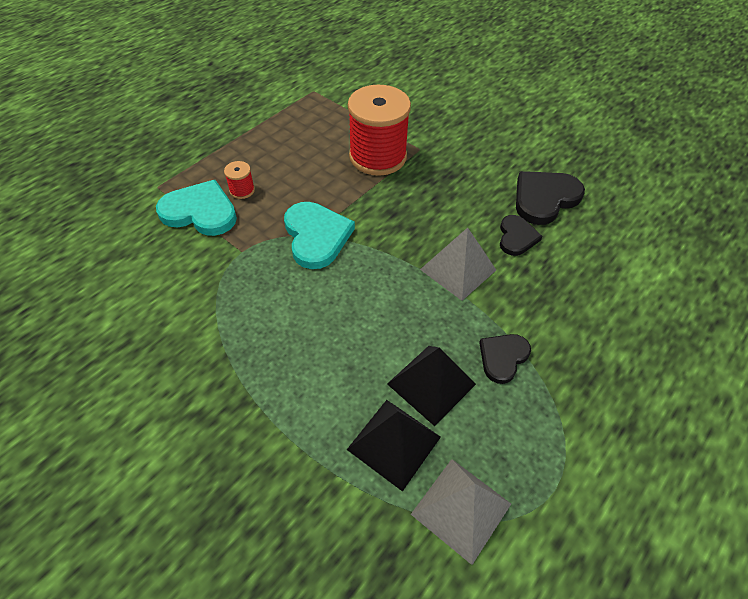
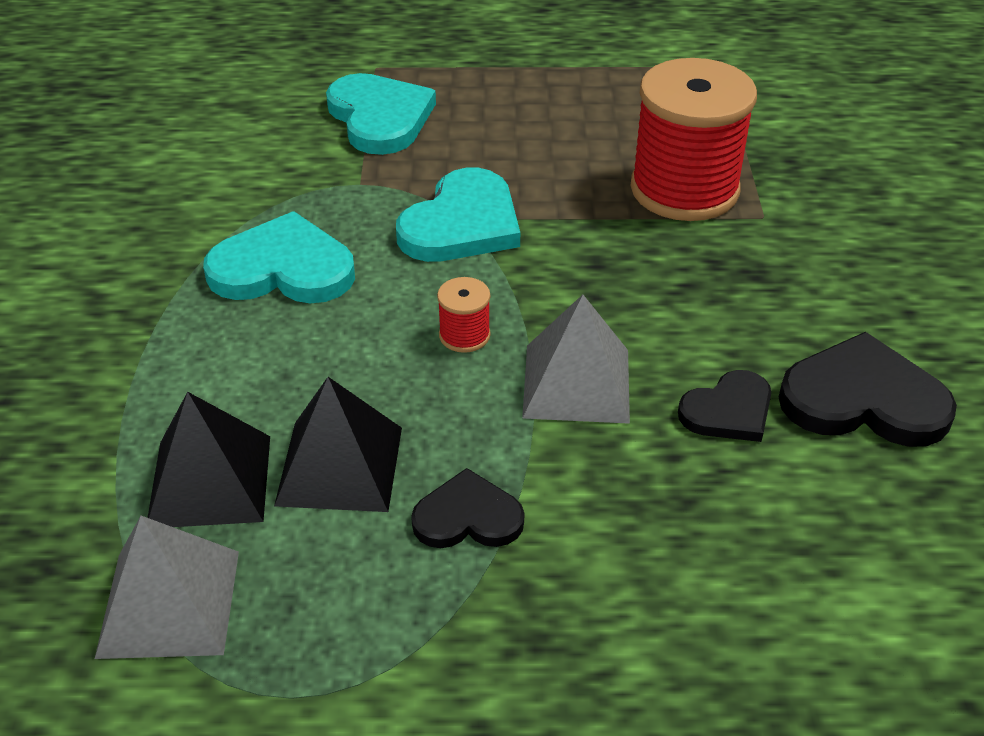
camera: 50 degrees right, 10 degrees down
red spool [224,161,255,199] -> red spool moved to [437,277,491,353]
none -> turquoise heart [203,211,355,303]

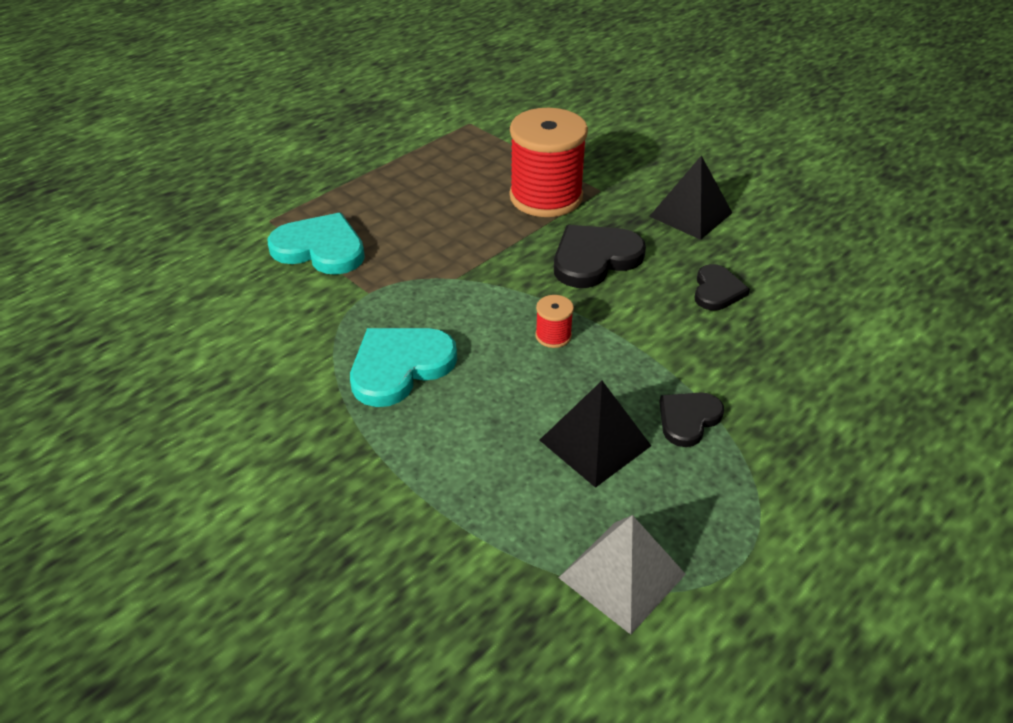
camera: 45 degrees left, 0 degrees up
black pyramid [148,392,270,527] -> black pyramid moved to [649,155,732,240]
turquoise heart [396,168,520,262] -> none
grey pyramid [522,295,630,424] -> none
black heart [779,332,957,447] -> black heart moved to [554,225,646,288]

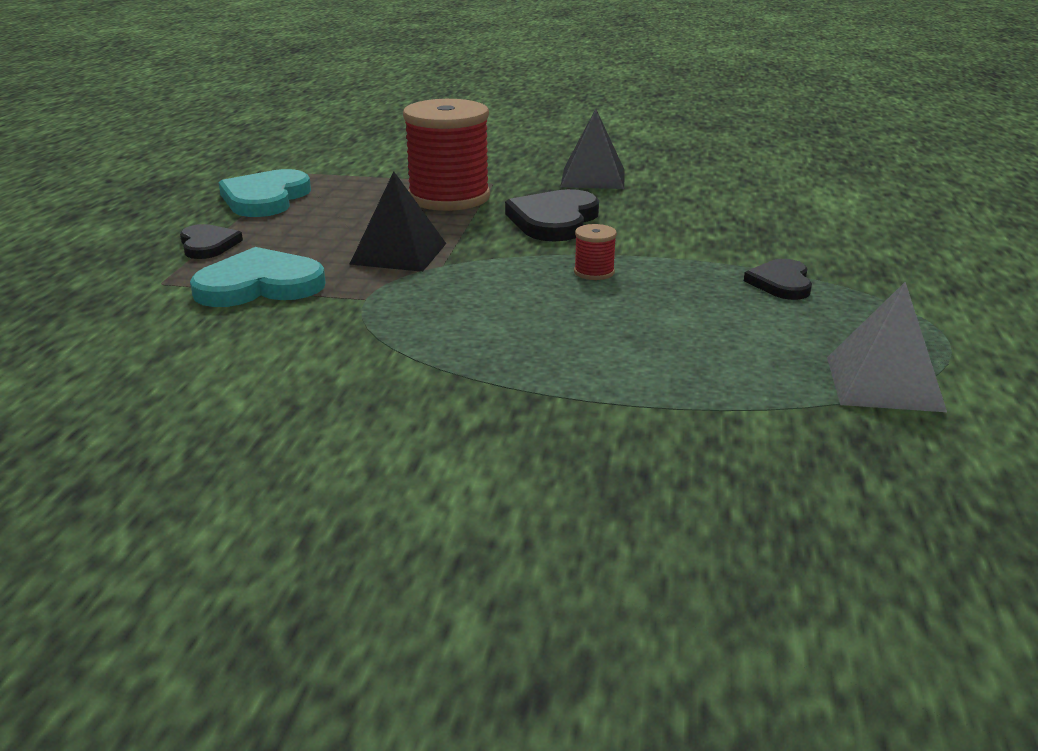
camera: 35 degrees left, 15 degrees down
turquoise heart [350,328,457,407] -> turquoise heart moved to [219,169,311,217]
black pyramid [540,381,651,488] -> black pyramid moved to [349,171,446,272]
black heart [694,264,750,311] -> black heart moved to [180,224,243,259]

